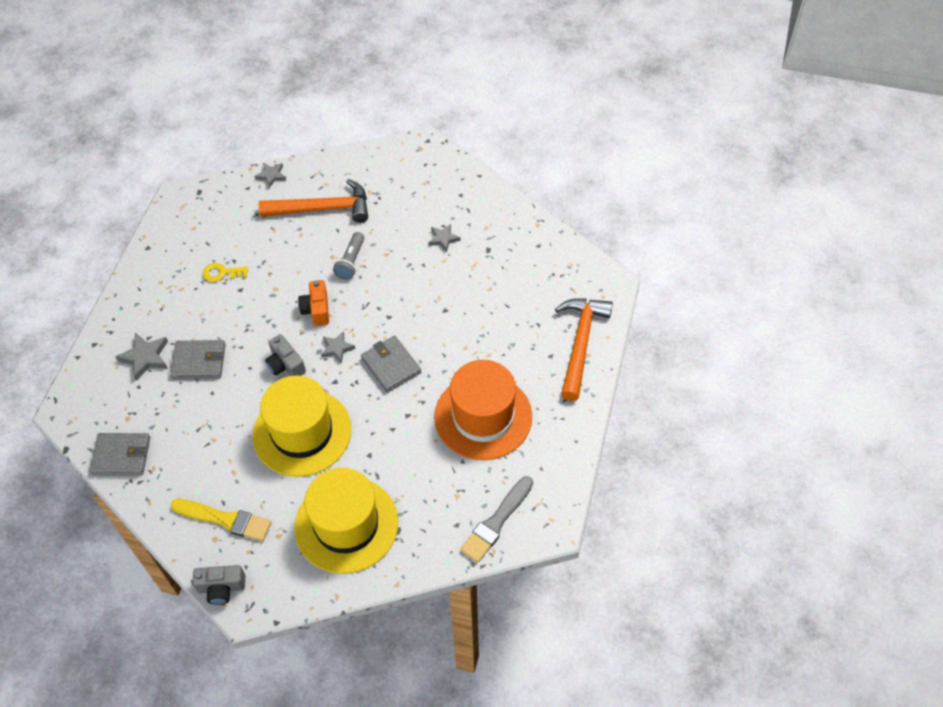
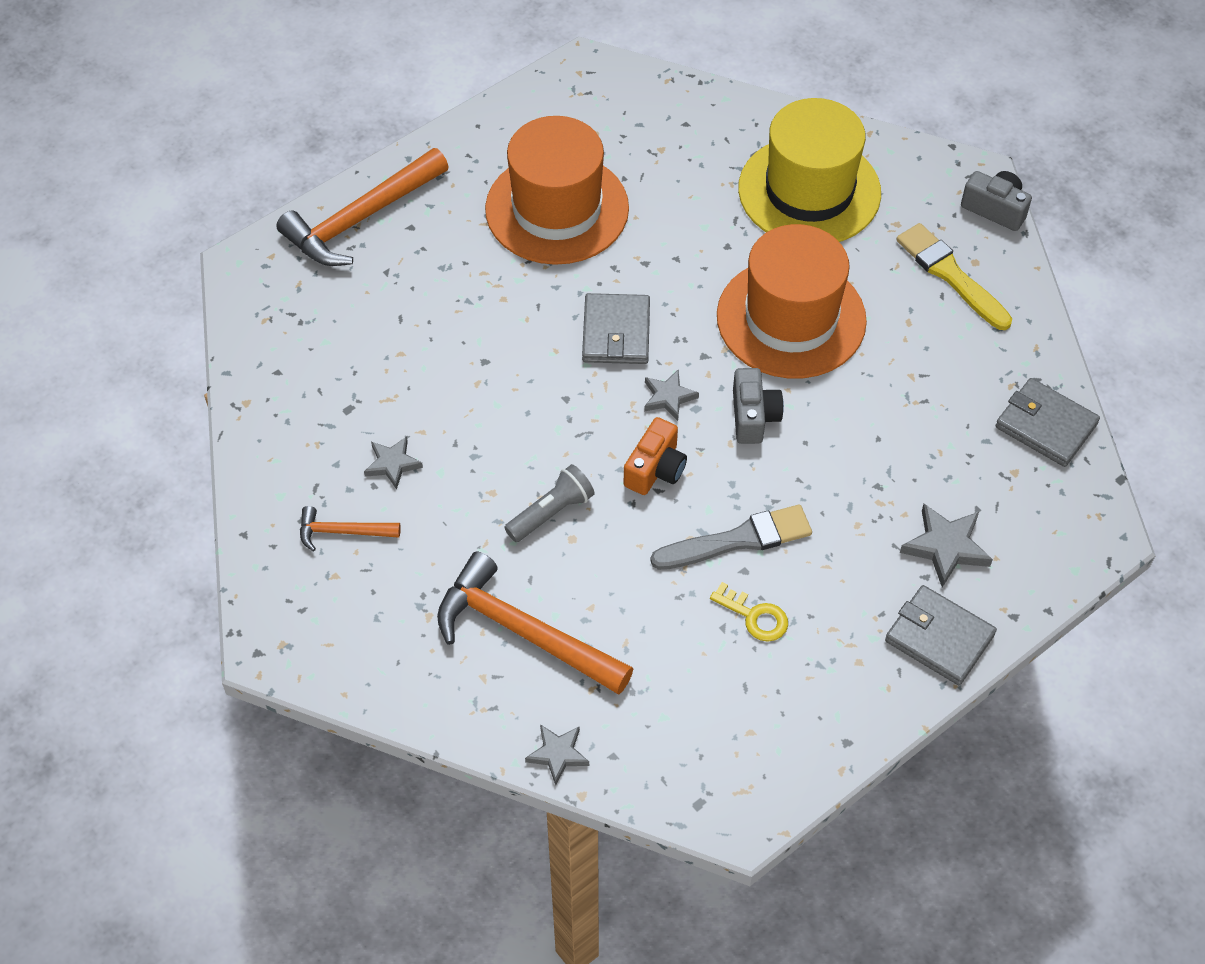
camera: 145 degrees left, 0 degrees up
grey wallet [170,340,226,379] -> grey wallet moved to [885,585,997,685]
yellow hat [253,376,351,477] -> orange hat [717,224,867,379]
grey brush [460,476,533,563] -> grey brush moved to [650,505,812,570]
none -> orange hammer [300,506,401,552]

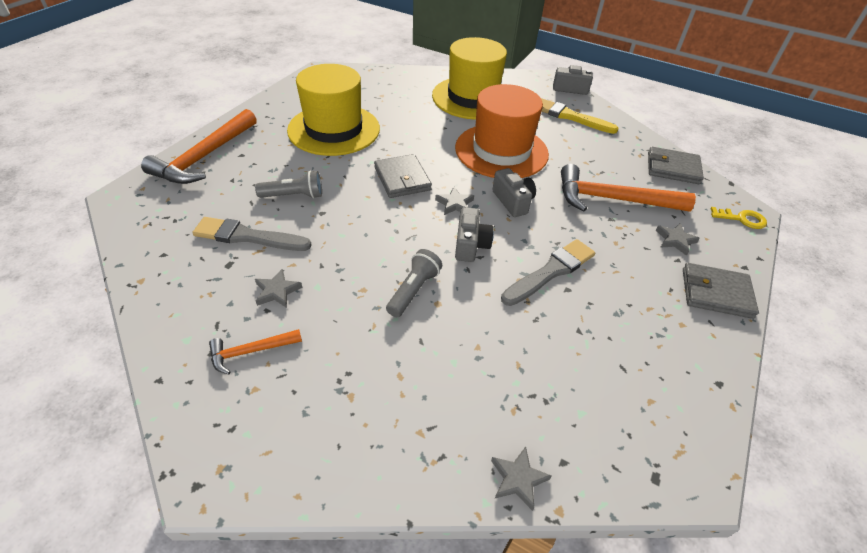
camera: 25 degrees left, 10 degrees down
orange hammer [437,551,633,695] -> orange hammer moved to [561,164,696,212]
orange hat [485,116,629,265] -> yellow hat [287,64,380,156]
orange camera [624,417,687,495] -> grey camera [455,207,494,262]
yellow key [710,582,788,642] -> yellow key moved to [711,207,767,229]
grey star [900,504,993,587] -> grey star [656,223,700,256], size x0.66
none -> grey brush [192,217,312,251]
none -> grey flashlight [255,171,322,199]

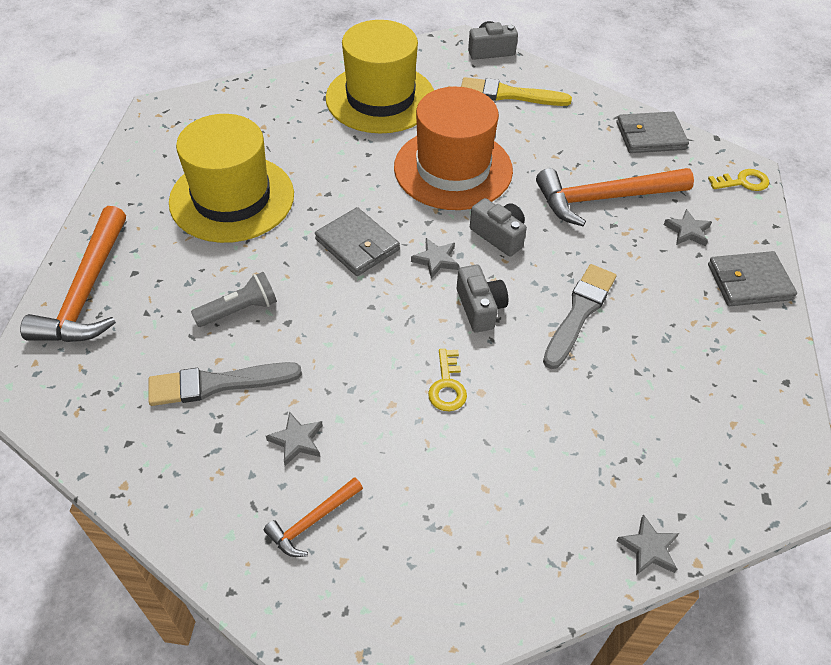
camera: 20 degrees left, 5 degrees up
grey flashlight [386,249,442,317] -> yellow key [428,349,467,411]

